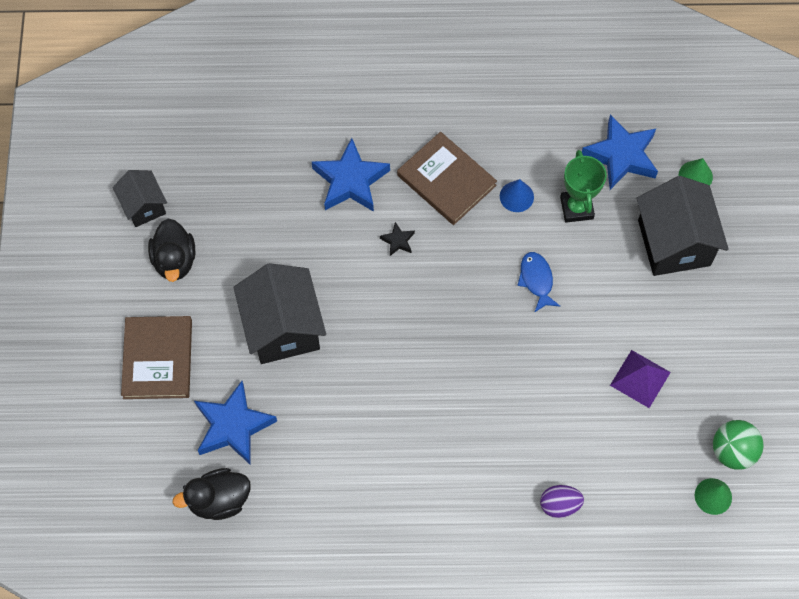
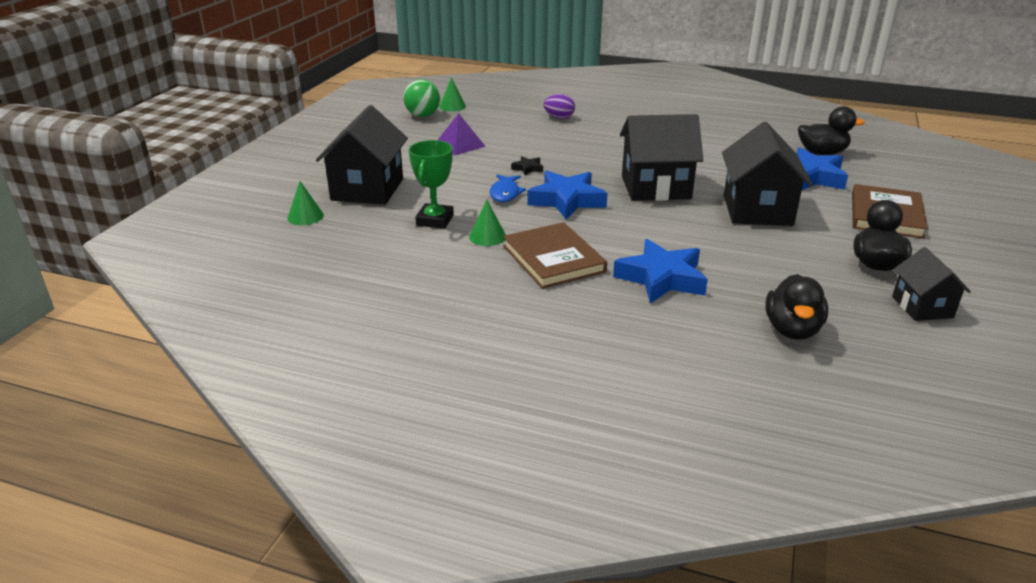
camera: 160 degrees left, 35 degrees down
black star [380,222,415,256] -> black star moved to [511,156,543,175]
blue cone [500,179,534,212] -> green cone [469,200,506,246]
blue star [582,114,658,190] -> blue star moved to [527,171,607,220]
none -> black house [620,114,703,201]
none -> black duck [765,274,828,340]

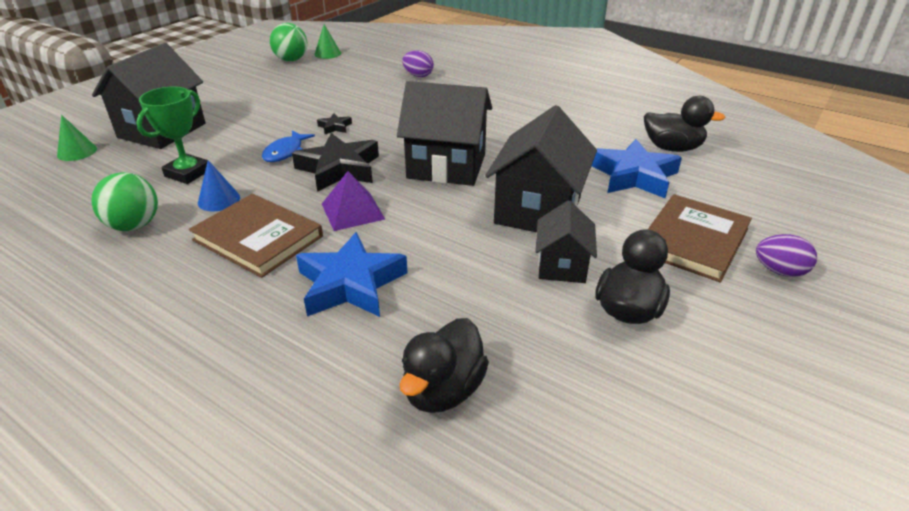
camera: 15 degrees right, 5 degrees up
purple pyramid [438,113,486,155] -> purple pyramid moved to [322,171,385,231]
green cone [469,200,506,246] -> blue cone [198,160,240,212]
brown book [503,222,607,289] -> brown book turned 45 degrees counterclockwise [189,194,323,278]
blue star [527,171,607,220] -> black star [292,133,379,192]
black house [892,247,971,321] -> black house moved to [535,200,597,283]
none -> green ball [91,172,158,231]
none -> purple egg [756,234,817,277]

